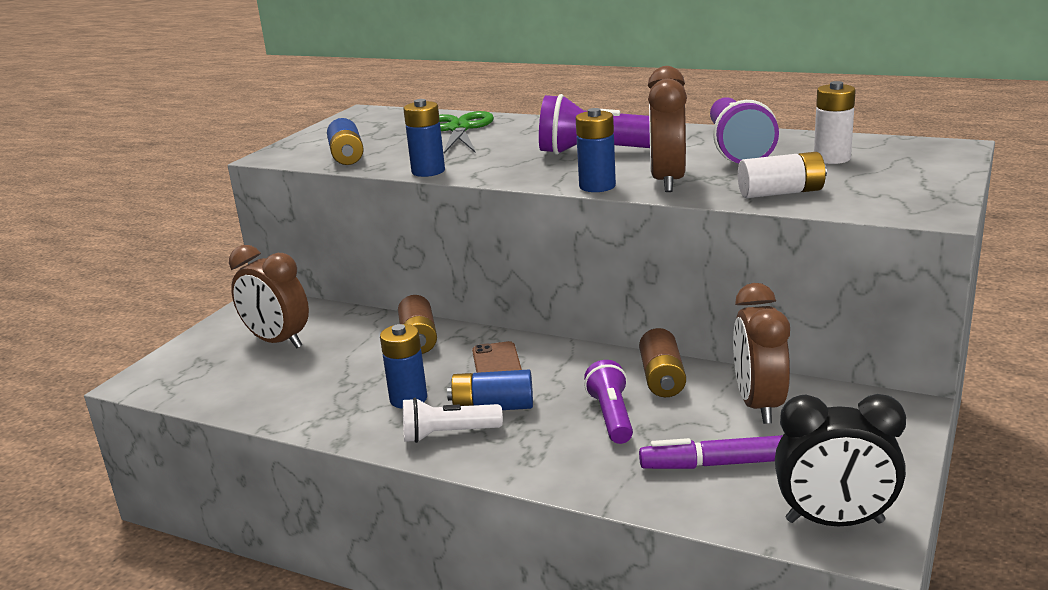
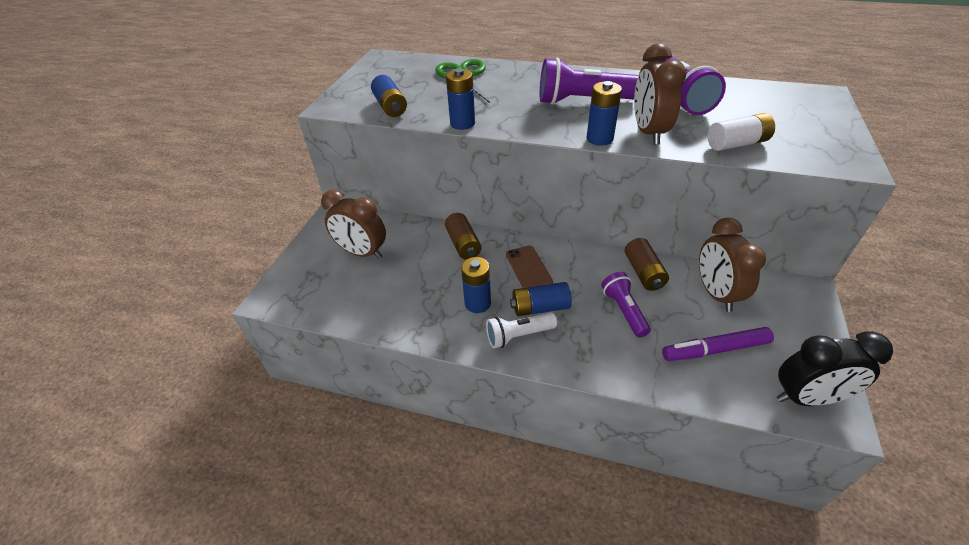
camera: 10 degrees left, 20 degrees up
white battery [814,81,856,164] -> none

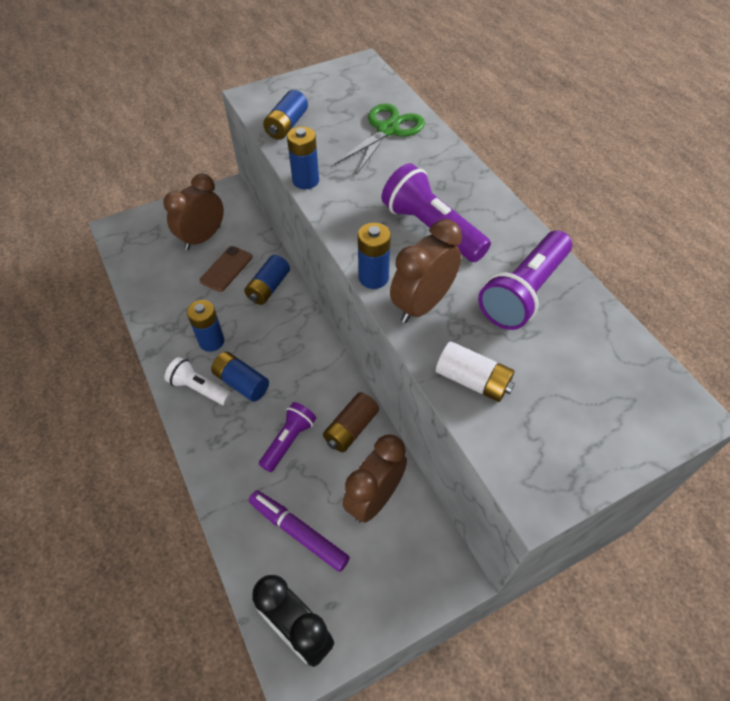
camera: 45 degrees right, 10 degrees up
brown clock [321,189,386,259] -> brown clock turned 60 degrees clockwise [163,174,224,250]
brown battery [445,213,481,260] -> blue battery [244,255,290,305]
brown phone [506,245,553,288] -> brown phone moved to [200,246,252,292]

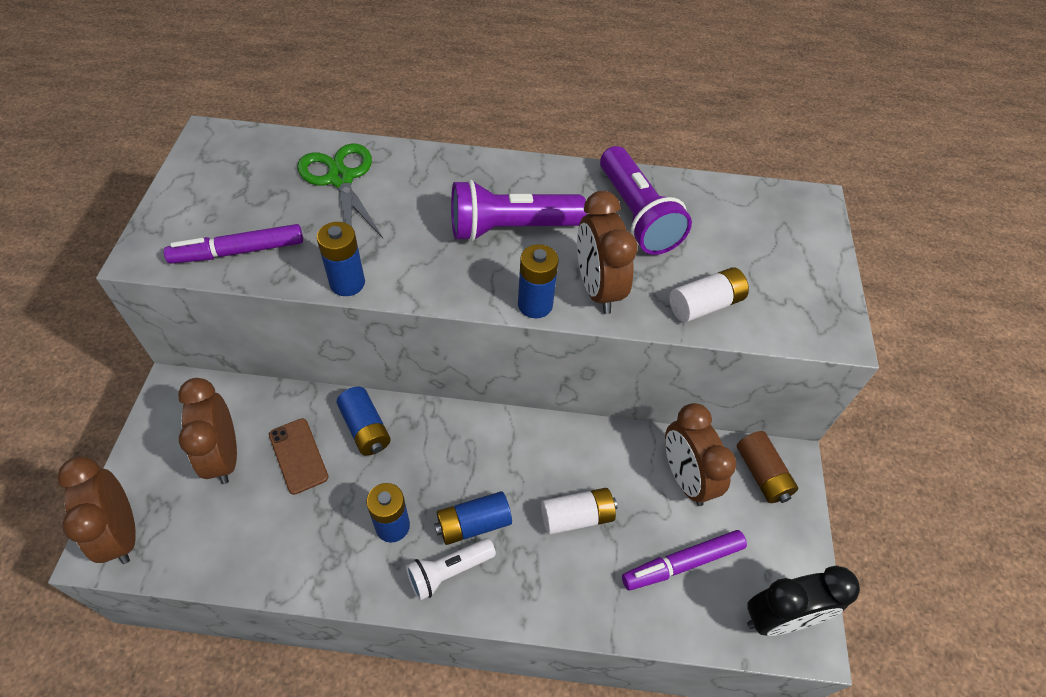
camera: 60 degrees left, 0 degrees up
purple flashlight [259,402,316,472] -> white battery [541,488,617,535]
blue battery [263,90,308,140] -> purple marker [164,224,303,264]
brown battery [323,392,379,452] -> brown battery moved to [737,431,799,503]
none -> brown clock [57,457,136,564]

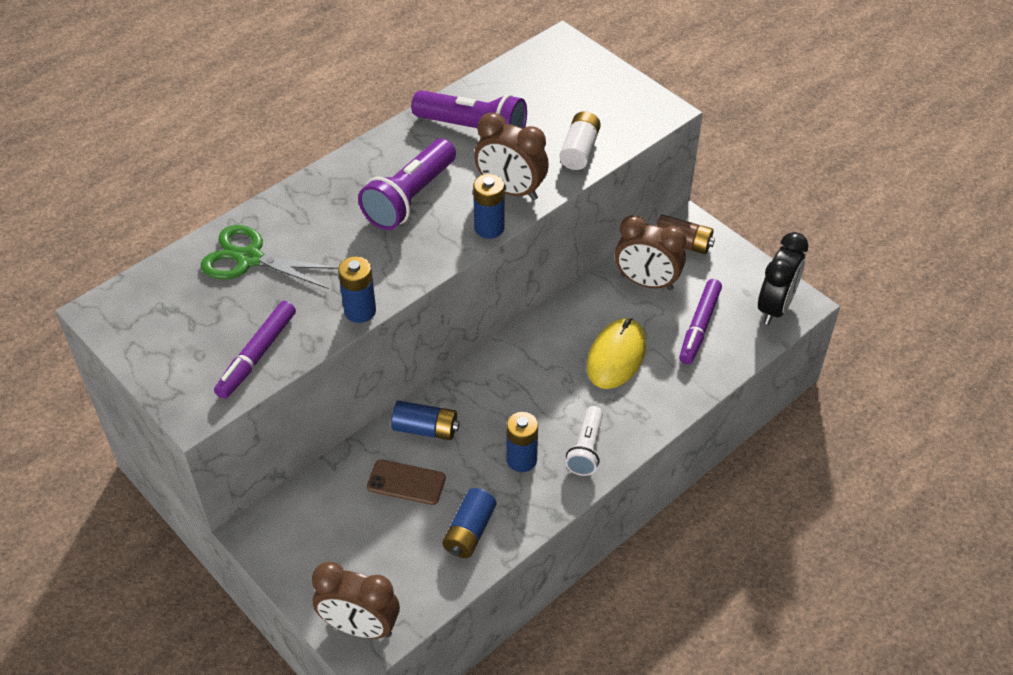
camera: 45 degrees left, 5 degrees down
brown clock [178,378,237,484] -> none
blue battery [434,491,512,545] -> blue battery moved to [442,488,496,558]
white battery [541,488,617,535] -> yellow mouse [587,318,646,389]

